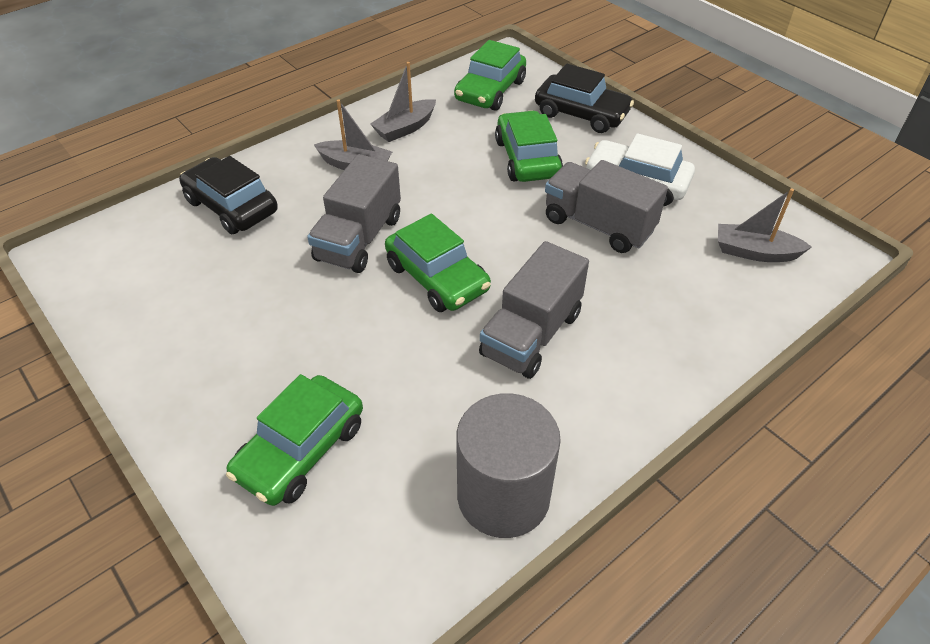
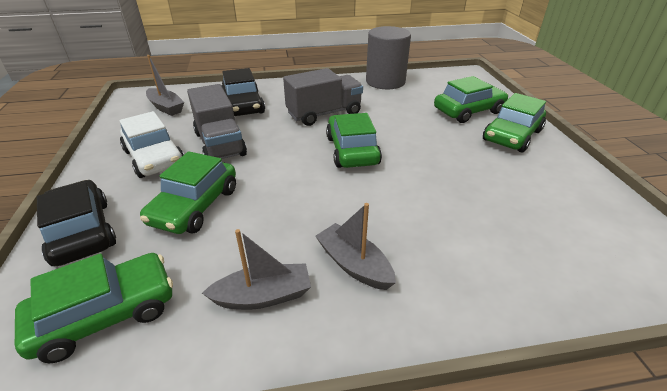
camera: 150 degrees left, 10 degrees down
black car [179,156,278,234] -> black car moved to [221,68,265,116]
grey truck [307,154,401,273] -> none
none -> green car [483,93,546,153]

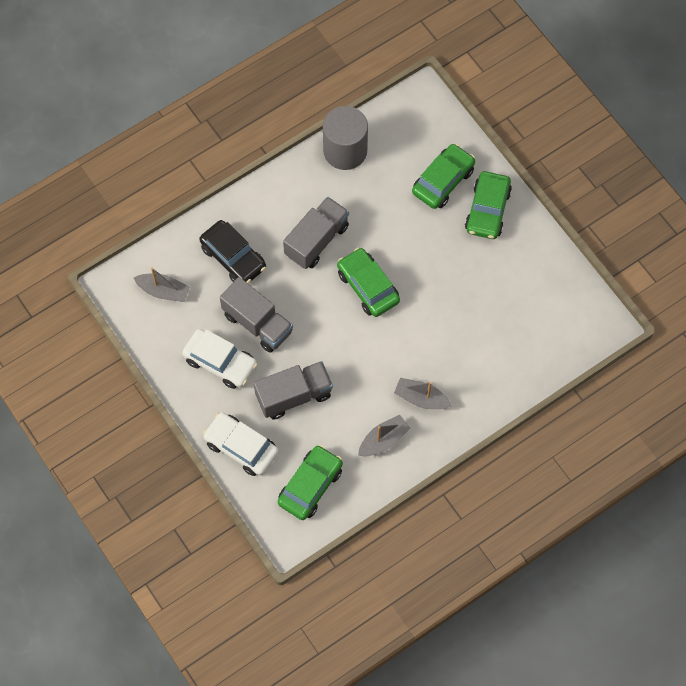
camera: 25 degrees left, 30 degrees up
black car [37,180,116,266] -> white car [203,412,279,476]
green car [140,151,236,234] -> grey truck [254,361,333,420]

